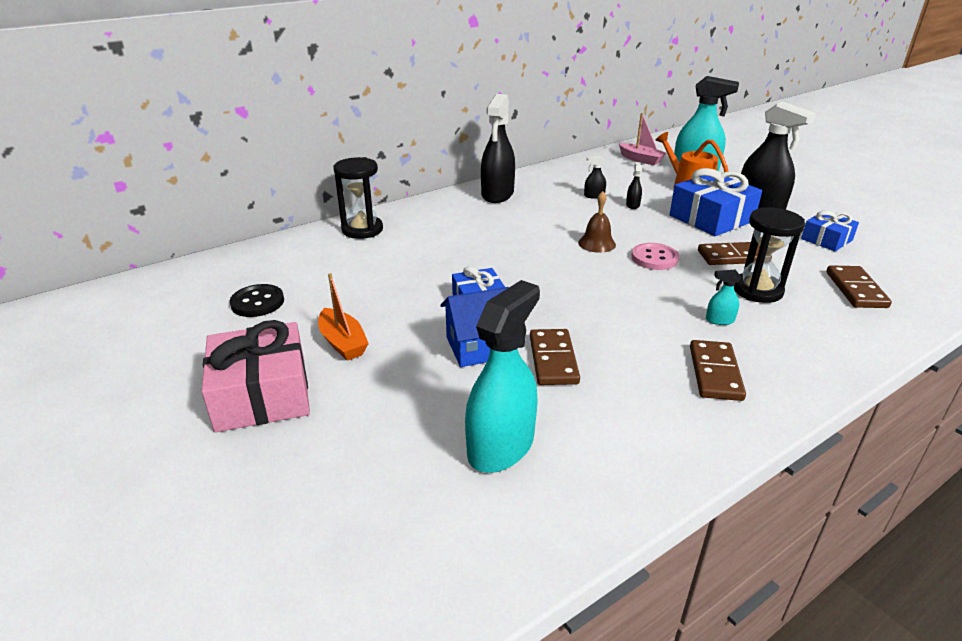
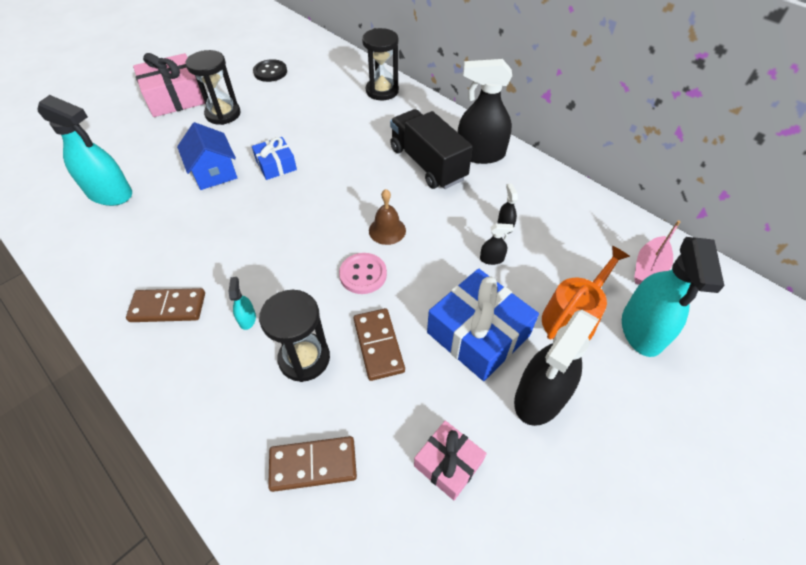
camera: 80 degrees right, 20 degrees up
orange boat [318,273,369,361] -> black hourglass [186,50,241,125]
brown domino [530,329,580,385] -> none
blue gift [801,210,859,251] -> pink gift [414,420,487,500]
none -> black truck [390,109,473,189]

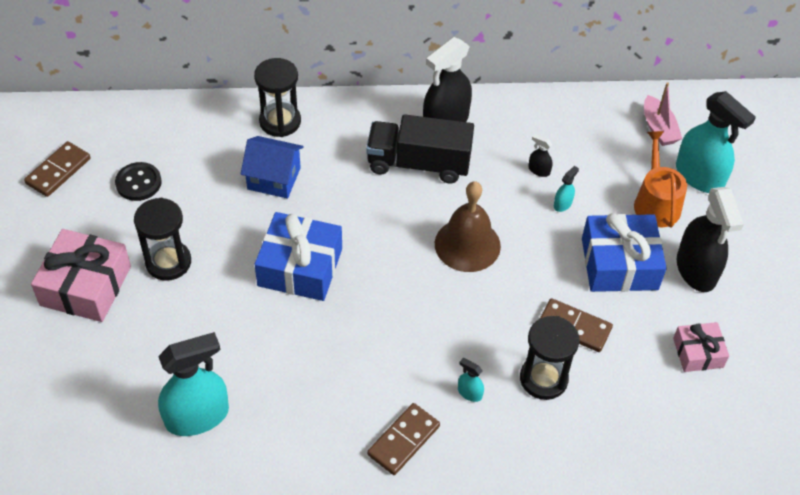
camera: 50 degrees left, 0 degrees up
blue house [177,122,237,190] -> blue house moved to [241,136,304,199]
blue gift [252,137,297,180] -> blue gift [254,212,342,301], size x1.75
brown domino [268,436,357,492] -> brown domino moved to [24,141,91,197]
pink button [339,253,387,294] -> none
brown bell [369,189,406,245] -> brown bell [435,181,501,272], size x1.69
black spray bottle [480,223,514,265] -> turquoise spray bottle [554,166,579,212]

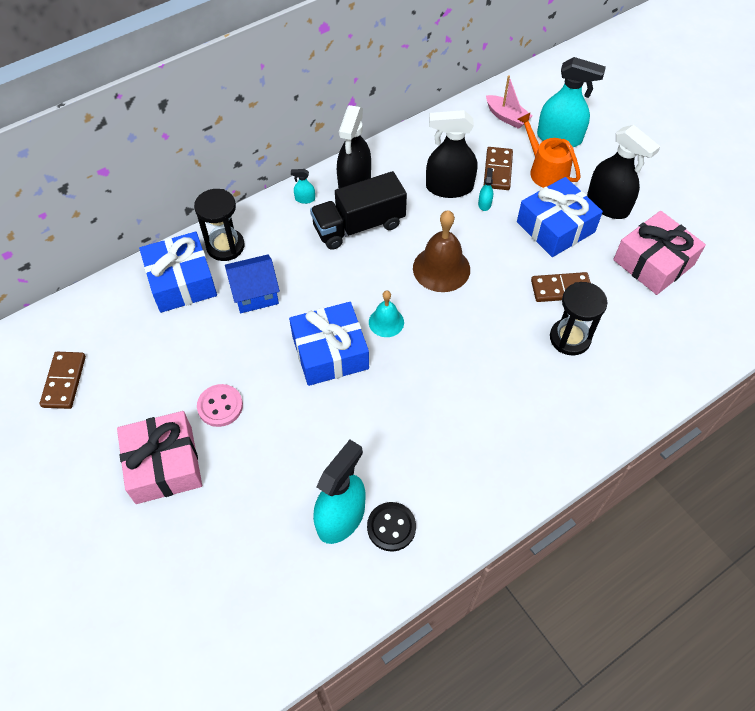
camera: 30 degrees left, 5 degrees up
black button [115,162,162,201] -> black button moved to [367,502,416,551]
black hourglass [134,198,191,281] -> pink button [197,384,243,427]
brown domino [367,403,440,475] -> brown domino moved to [484,147,513,190]
turquoise spray bottle [458,358,484,402] -> turquoise spray bottle moved to [291,169,315,204]
black spray bottle [528,134,552,177] -> black spray bottle [426,110,478,198], size x2.37
pink gift [673,322,729,372] -> pink gift [613,211,706,295], size x1.75
none -> blue gift [139,232,217,313]
none -> turquoise bell [369,291,404,337]

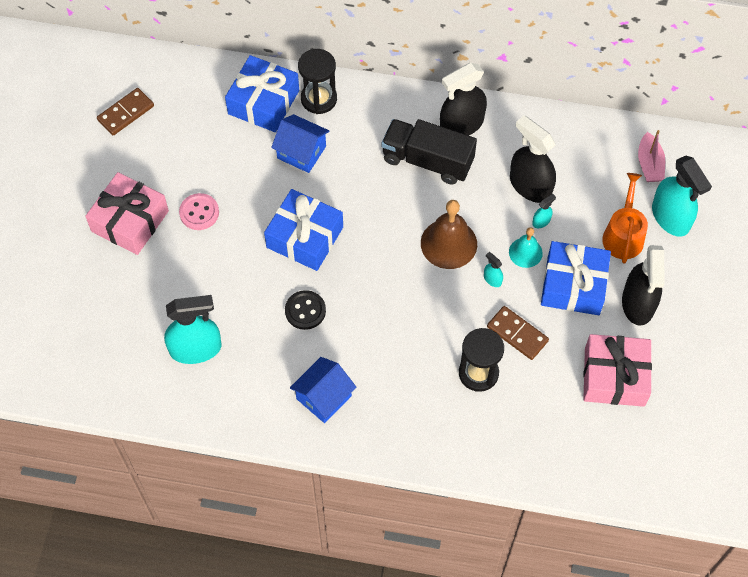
camera: 45 degrees right, 5 degrees up
turquoise spray bottle [291,169,315,204] -> turquoise spray bottle moved to [484,252,503,287]
black button [367,502,416,551] -> black button moved to [285,290,326,330]
turquoise bell [369,291,404,337] -> turquoise bell moved to [509,227,543,268]
brown domino [484,147,513,190] -> none
none -> blue house [290,357,356,423]

